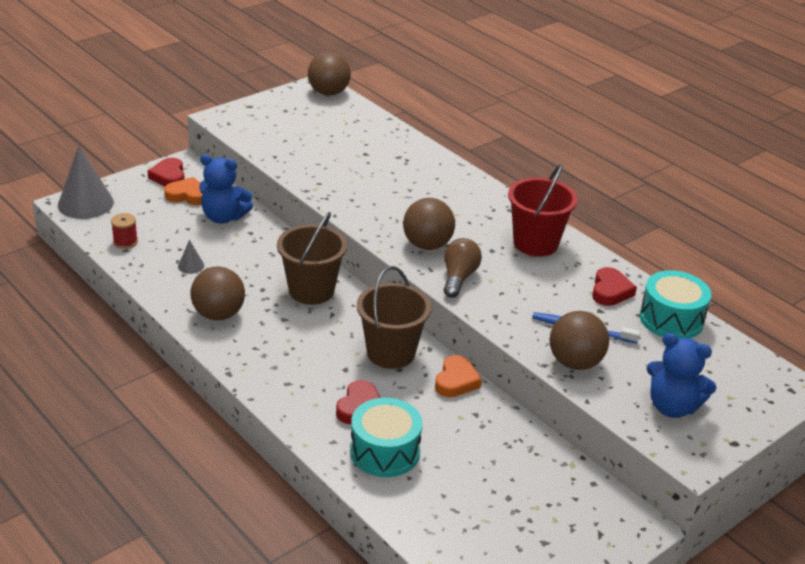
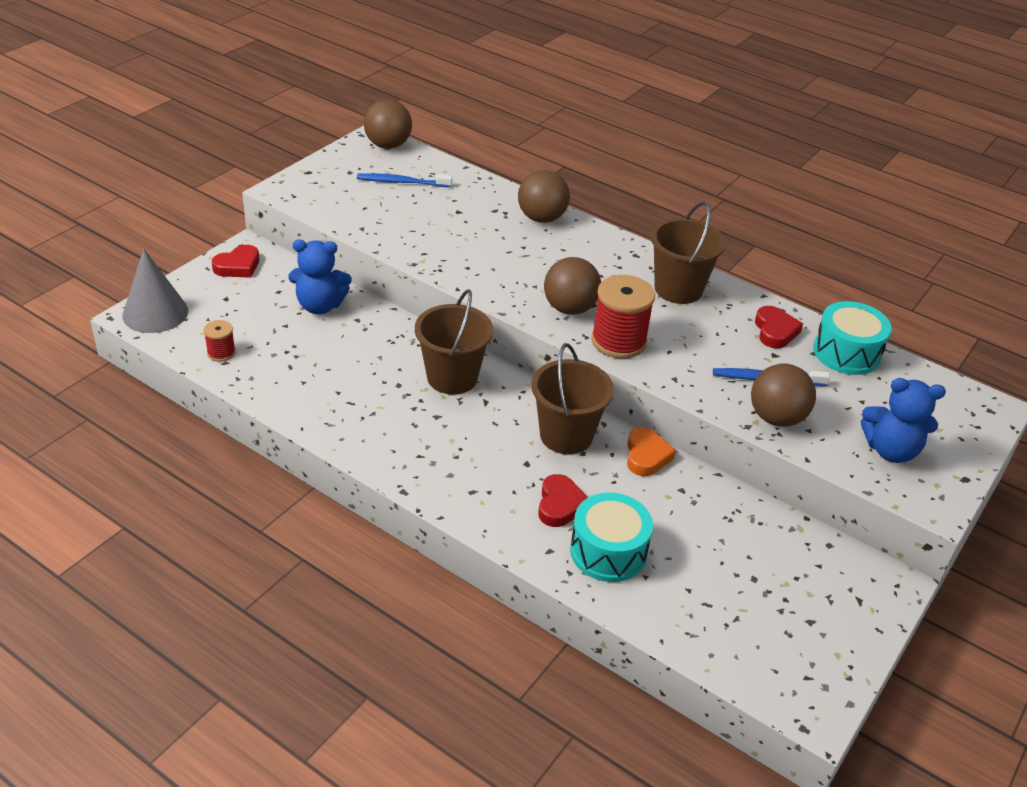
camera: 15 degrees left, 5 degrees up
red heart [148,158,185,187] -> red heart turned 105 degrees counterclockwise [212,245,259,278]
orange heart [164,177,202,205] -> none
grey cone [178,240,204,274] -> none
brown ball [190,267,245,320] -> brown ball moved to [518,170,570,223]
brown light bulb [443,238,482,298] -> red spool [591,275,655,359]
red bucket [508,164,578,257] -> brown bucket [651,201,726,304]
none -> blue toothbrush [357,173,452,187]

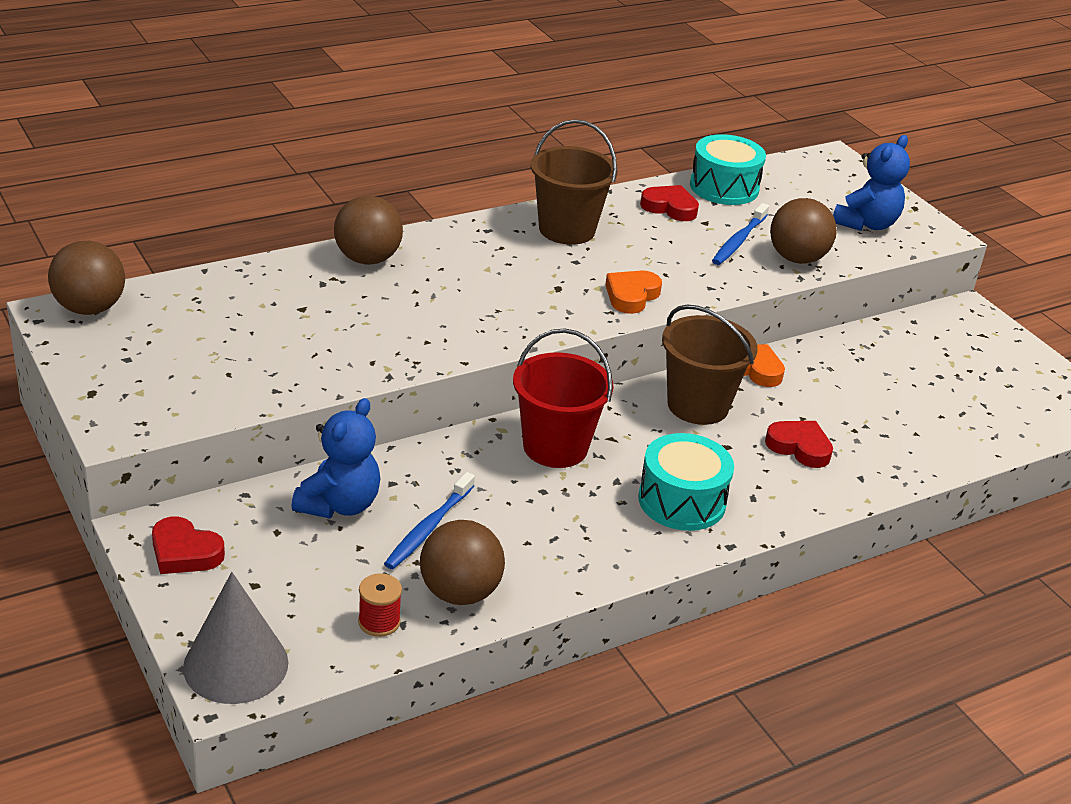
camera: 65 degrees left, 5 degrees down
red heart [212,245,259,278] -> red heart turned 135 degrees clockwise [152,516,225,574]
blue toothbrush [357,173,452,187] -> blue toothbrush moved to [384,472,475,569]
brown bucket [415,289,493,394] -> red bucket [513,328,614,468]
brown ball [544,257,601,315] -> brown ball moved to [420,520,505,605]
turquoise drum [570,493,653,582] -> turquoise drum moved to [638,433,734,531]
red spool [591,275,655,359] -> orange heart [605,271,662,314]

